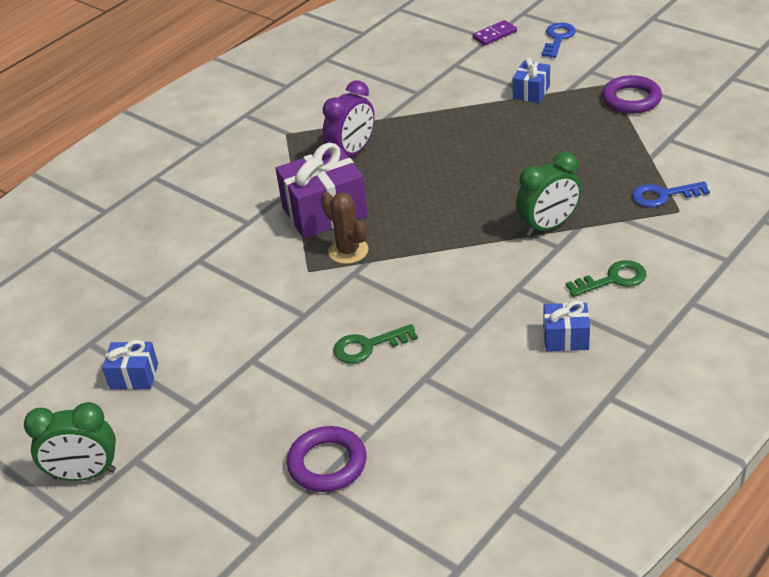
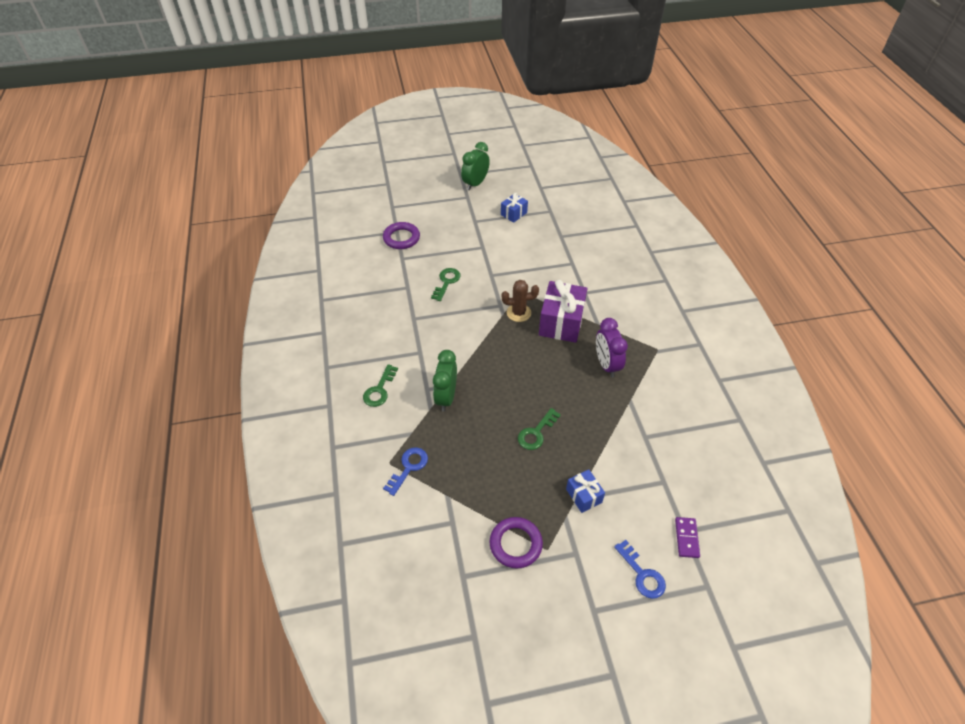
camera: 125 degrees right, 10 degrees up
blue gift [543,300,590,351] -> none
none -> green key [518,408,561,450]

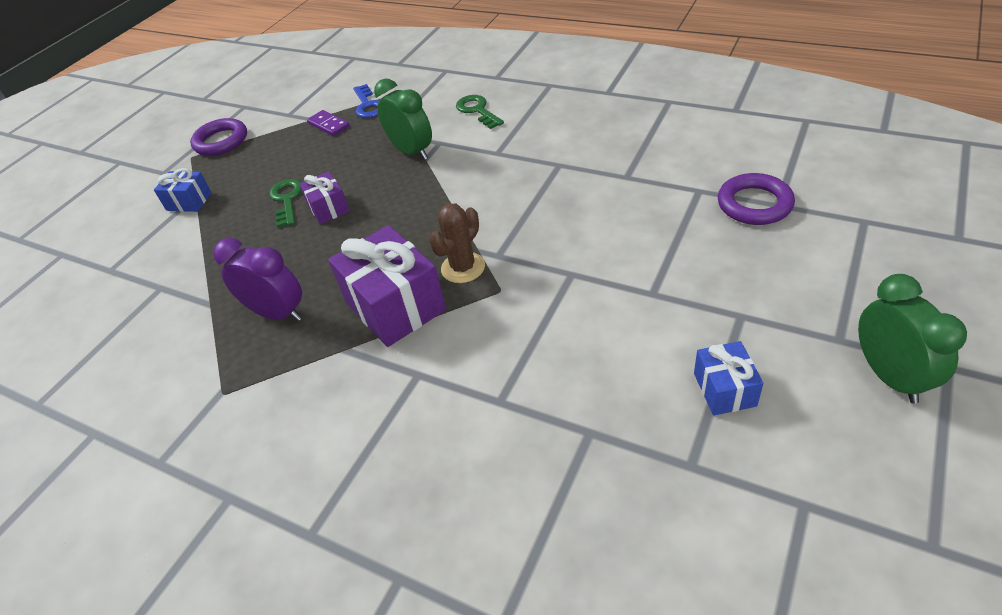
camera: 135 degrees right, 5 degrees down
green key [431,268,461,301] -> none
blue key [614,540,666,599] -> none
purple domino [675,517,700,558] -> purple domino moved to [307,110,350,136]
none -> purple gift [299,171,350,224]

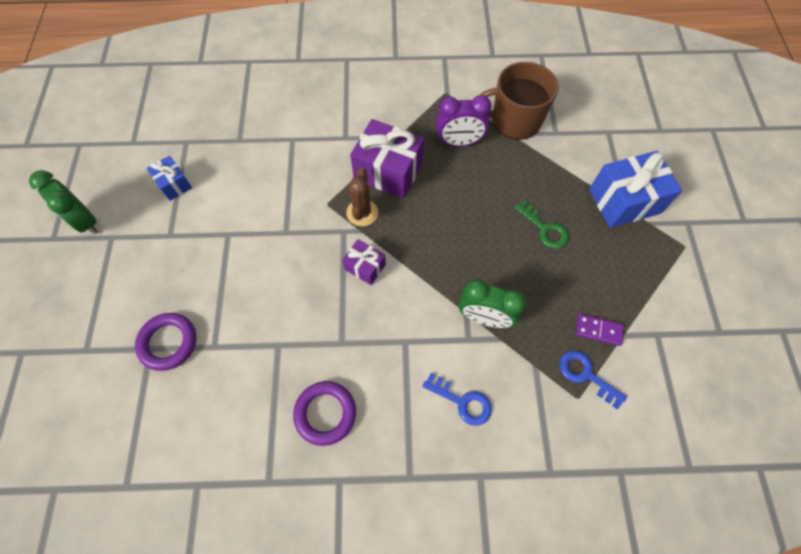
camera: 145 degrees right, 20 degrees up
blue gift [154,168,212,212] -> blue gift [589,151,682,228], size x1.87
purple ring [190,118,247,156] -> purple ring moved to [293,381,356,446]
purple gift [299,171,350,224] -> purple gift moved to [342,239,386,285]
green key [456,95,504,129] -> blue key [422,373,492,426]
none -> brown mug [480,62,559,140]

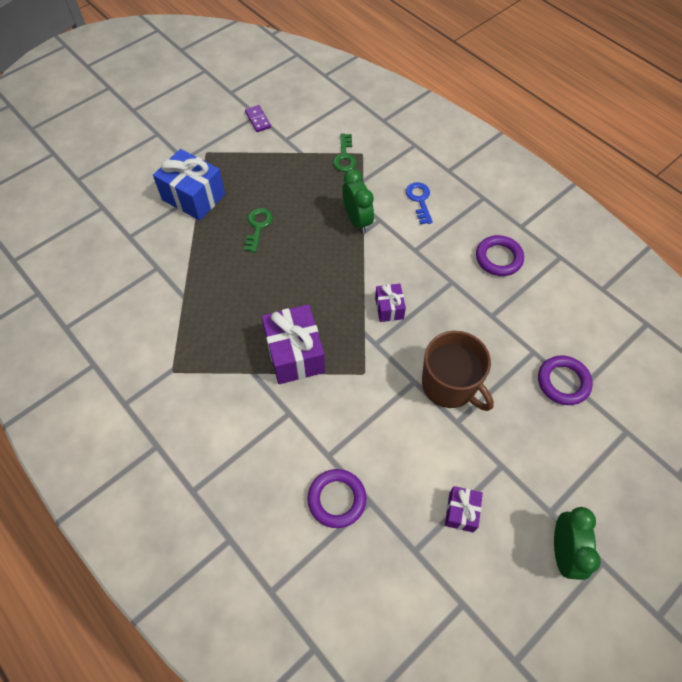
camera: 130 degrees left, 5 degrees down
blue gift [147,156,192,201] -> purple gift [445,486,483,532]
brown cactus [346,167,378,226] -> none
purple clock [436,95,491,146] -> none
brown mug [480,62,559,140] -> brown mug moved to [422,331,494,411]
blue key [560,350,627,409] -> green key [333,134,357,172]
purple domino [575,314,624,346] -> purple domino moved to [245,105,271,132]
none -> purple ring [307,469,366,528]

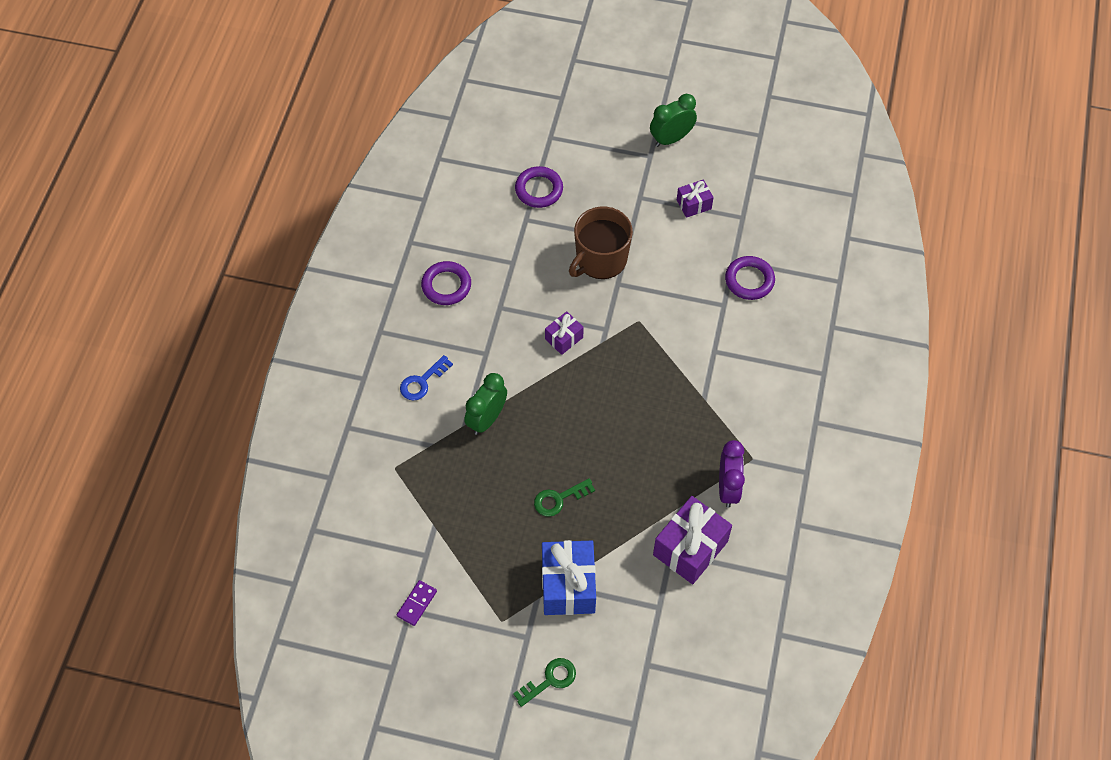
camera: 125 degrees left, 0 degrees up
purple gift [262,304,325,384] -> purple gift moved to [653,496,732,584]
green key [333,134,357,172] -> green key moved to [513,658,576,707]
brown mug [422,331,494,411] -> brown mug turned 150 degrees counterclockwise [569,207,633,279]
none -> purple clock [719,440,745,507]

